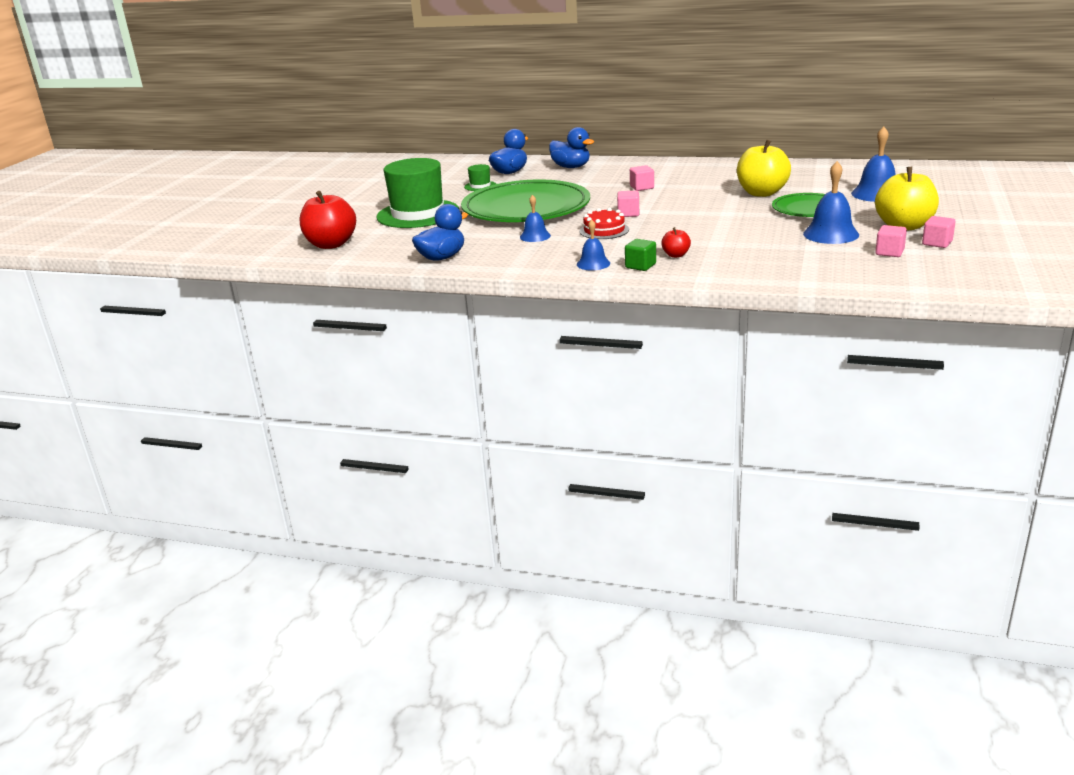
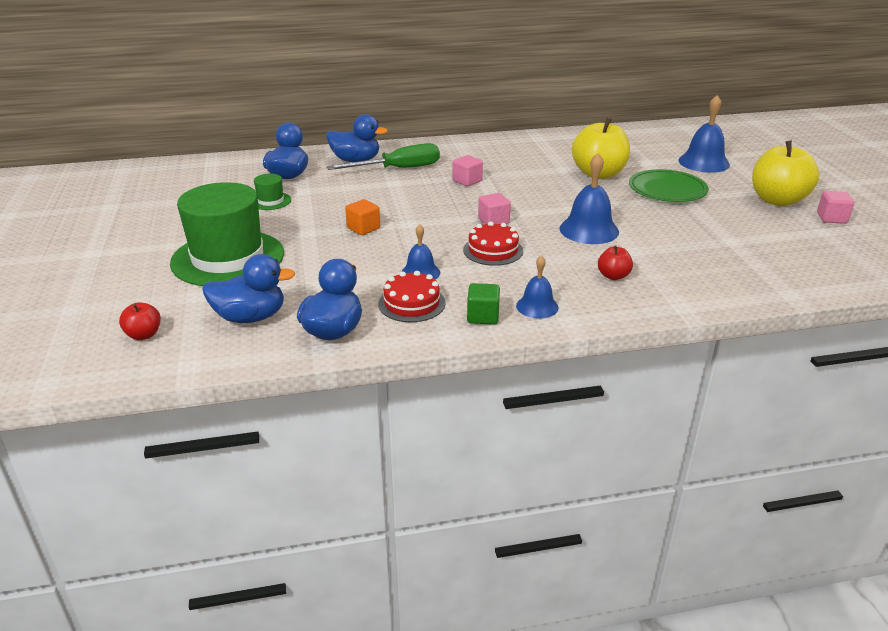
camera: 30 degrees left, 5 degrees up
red apple [300,191,356,249] -> red apple [119,302,161,340], size x0.47
green plate [461,179,590,222] -> orange cube [345,199,380,235]
green cube [625,239,656,271] -> green cube moved to [467,283,500,325]
blue bell [803,161,859,244] -> blue bell moved to [559,153,619,244]
pink cube [875,225,907,257] -> none
none -> blue duck [202,254,295,323]
none -> green screwdriver [327,143,440,170]
none -> red cake [378,271,445,322]

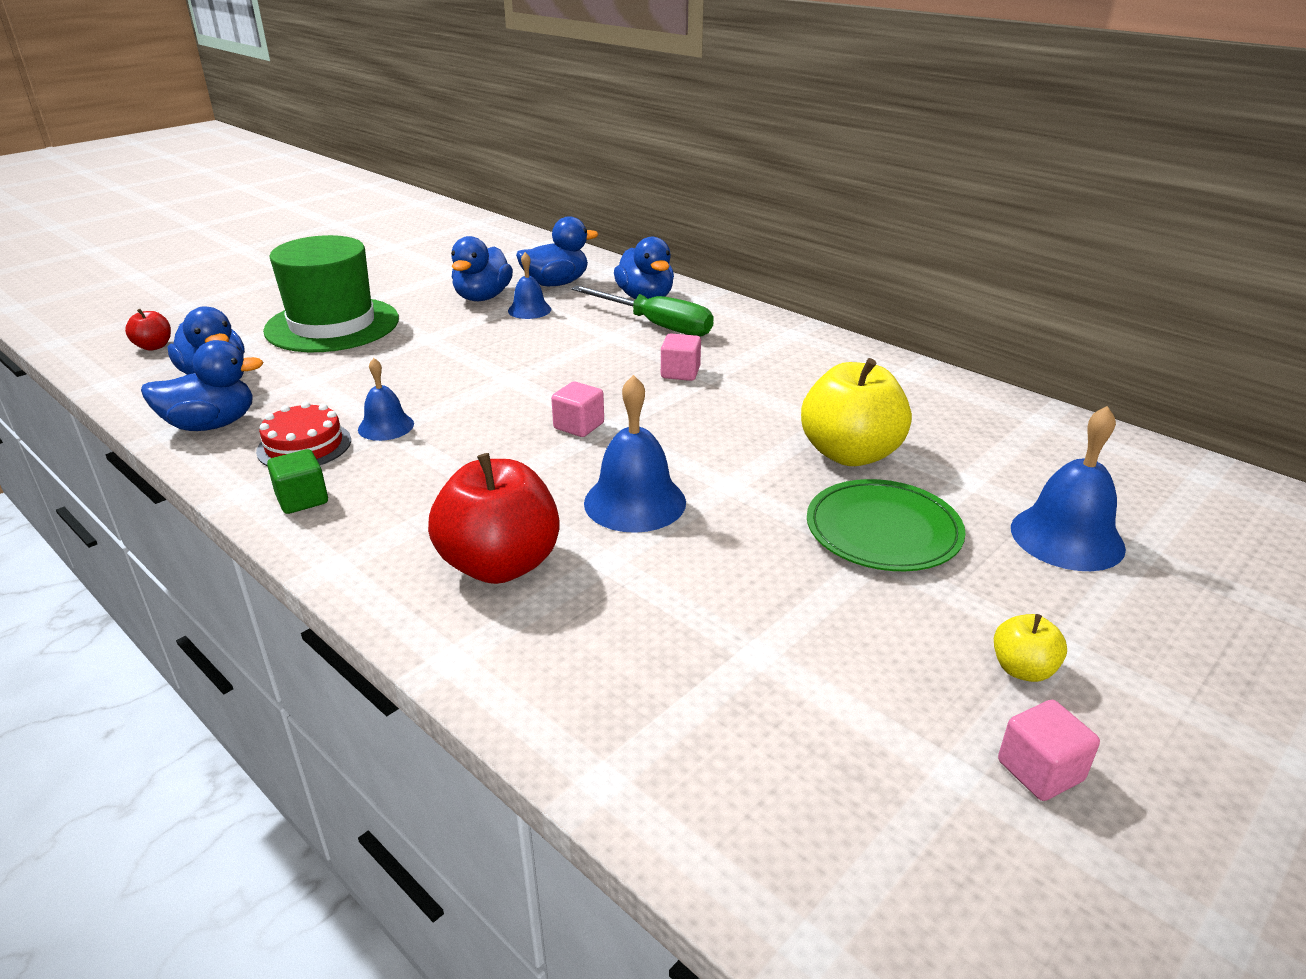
camera: 55 degrees right, 0 degrees up
green hat [254,174,291,210] -> blue duck [451,236,513,301]
orange cube [345,199,380,235] -> none
red cake [463,221,523,266] -> none
blue bell [516,255,559,319] -> blue bell moved to [508,252,551,319]
red apple [598,246,633,280] -> red apple [428,453,560,584], size x2.12
yellow apple [752,141,819,206] -> yellow apple [994,614,1067,682], size x0.47

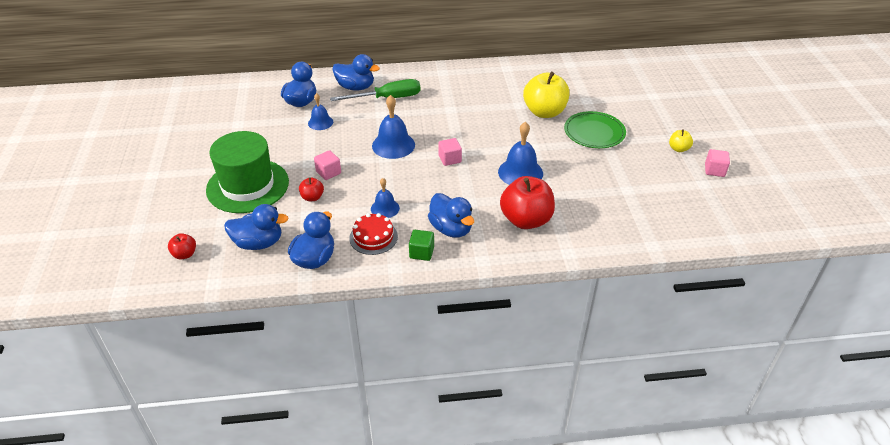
camera: 50 degrees left, 10 degrees up
blue duck [451,236,513,301] -> blue duck moved to [428,193,474,238]
pink cube [661,333,701,381] -> pink cube moved to [314,150,341,180]
blue bell [1011,406,1126,571] -> blue bell moved to [372,95,415,159]
none -> red apple [299,177,324,201]

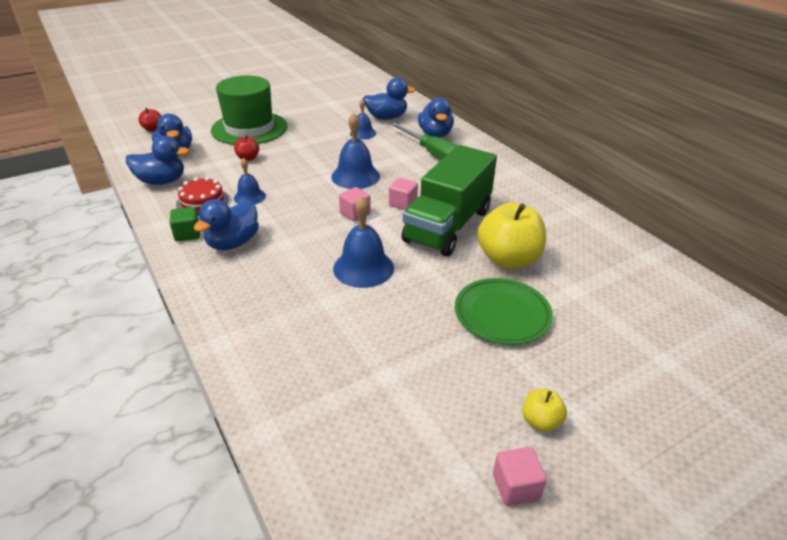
camera: 65 degrees right, 5 degrees down
pink cube [314,150,341,180] -> pink cube moved to [389,178,418,210]
red apple [500,176,555,229] -> none
none -> green truck [401,145,497,256]

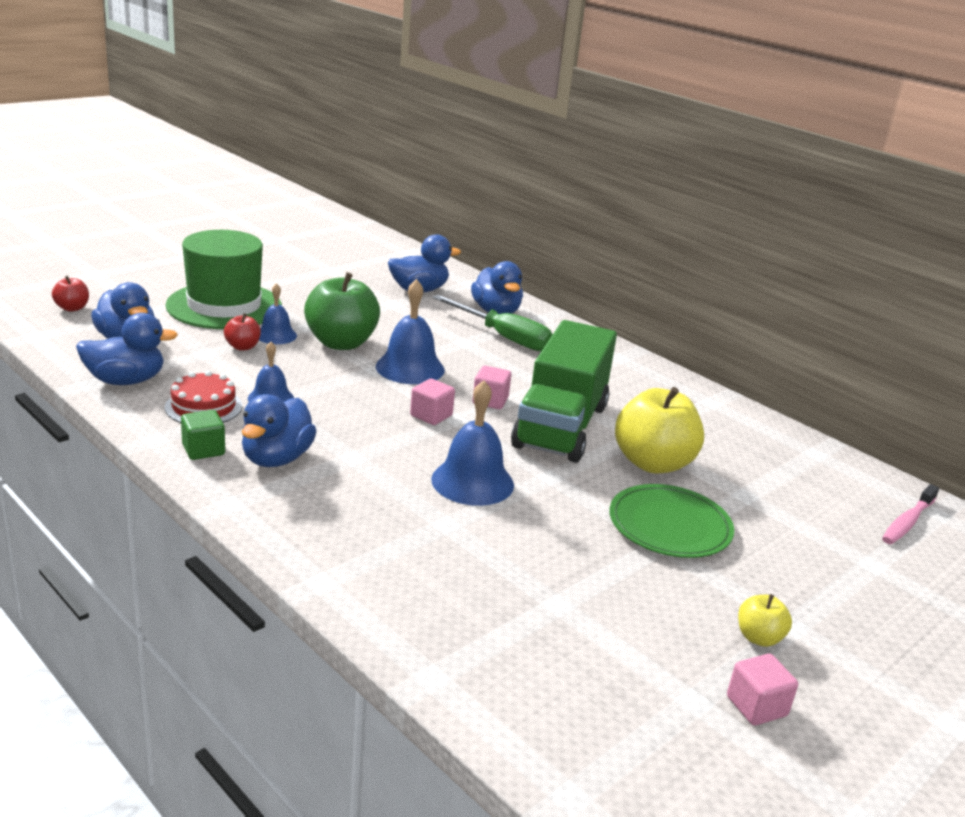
camera: 15 degrees left, 10 degrees down
blue bell [350,99,376,140] -> blue bell moved to [259,283,297,344]
none -> green apple [304,272,380,350]
none -> pink toothbrush [882,484,939,544]

